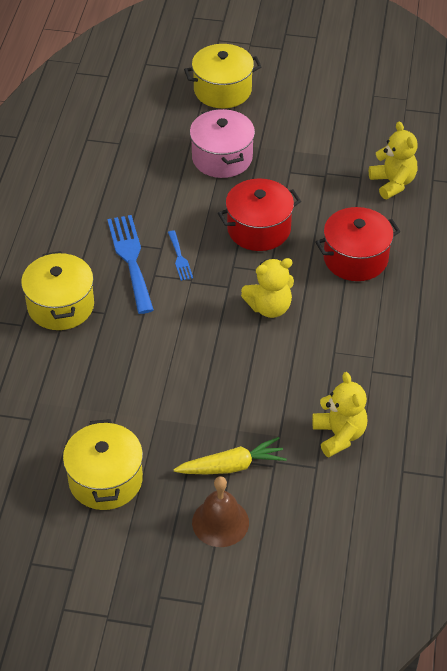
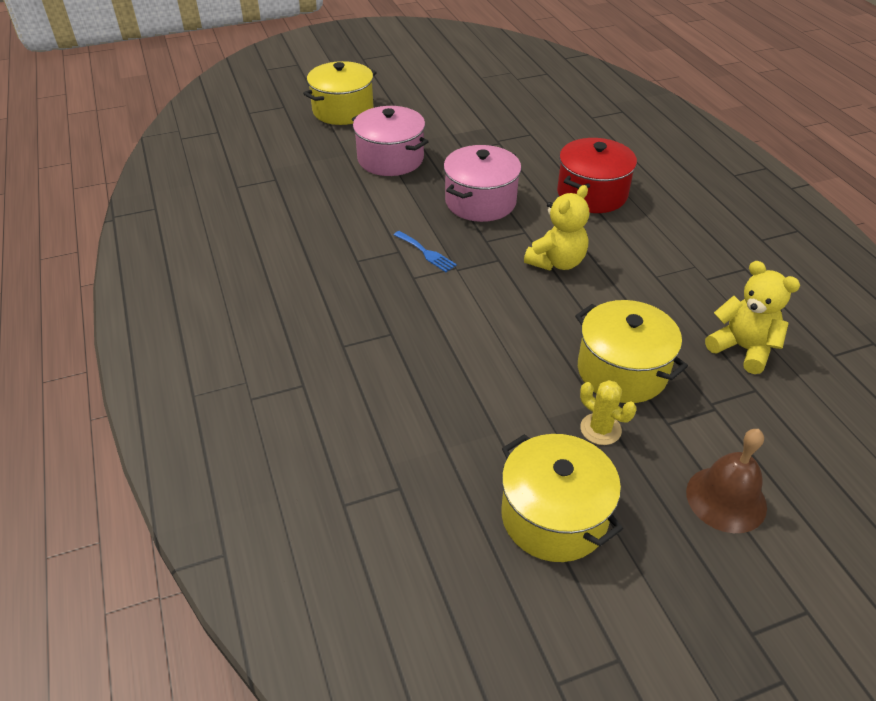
camera: 30 degrees left, 5 degrees down
yellow pot [21,251,94,330] -> yellow pot moved to [575,300,688,403]
blue fork [107,215,154,314] -> none
yellow carrot [173,437,287,474] -> none
red pot [218,178,301,251] -> pink pot [444,145,521,222]
yellow teddy bear [369,121,418,199] -> none
none -> yellow cactus [580,380,636,445]

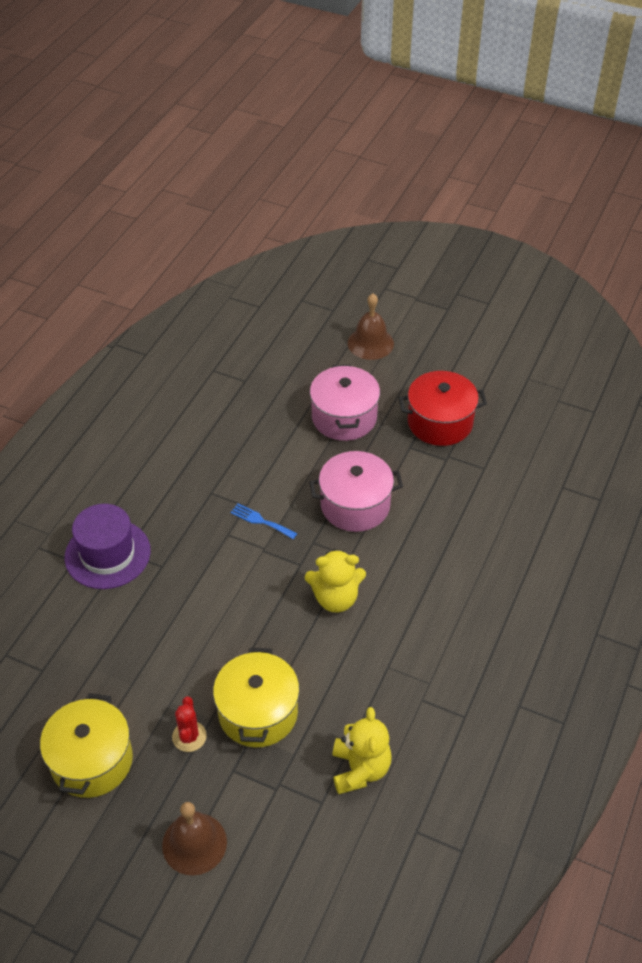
camera: 45 degrees right, 5 degrees up
yellow pot [303,61,377,125] -> brown bell [348,294,394,360]
blue fork [394,231,457,272] -> blue fork turned 120 degrees clockwise [230,503,297,539]
red pot [557,138,637,213] -> red pot moved to [399,371,487,446]
yellow cactus [580,380,636,445] -> red cactus [172,697,207,752]
none -> purple hat [65,504,151,589]

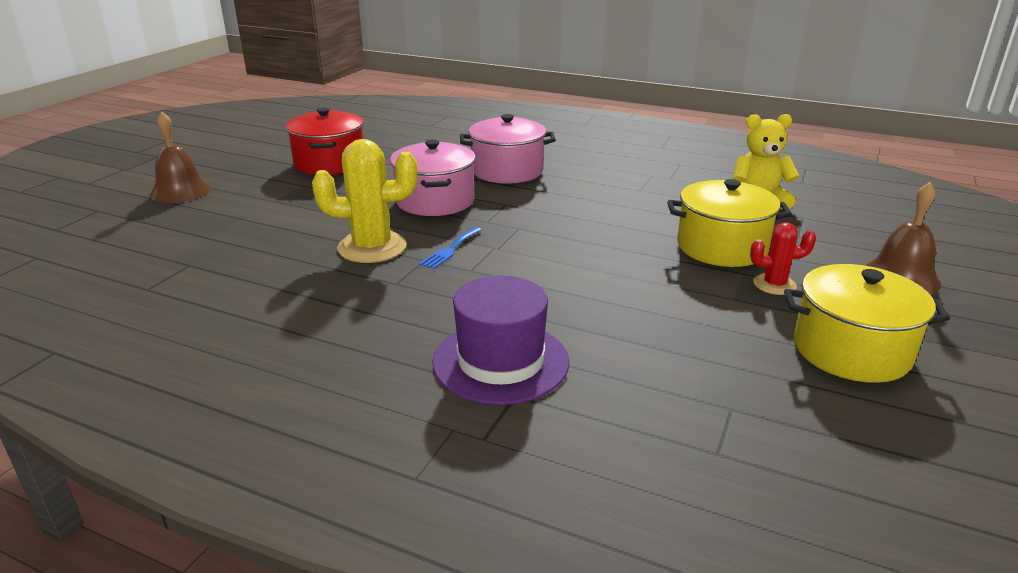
camera: 90 degrees left, 20 degrees down
yellow teddy bear [305,549,366,613] -> none
pink pot [310,365,380,441] -> pink pot moved to [460,114,556,184]
none -> yellow cactus [312,139,417,263]

